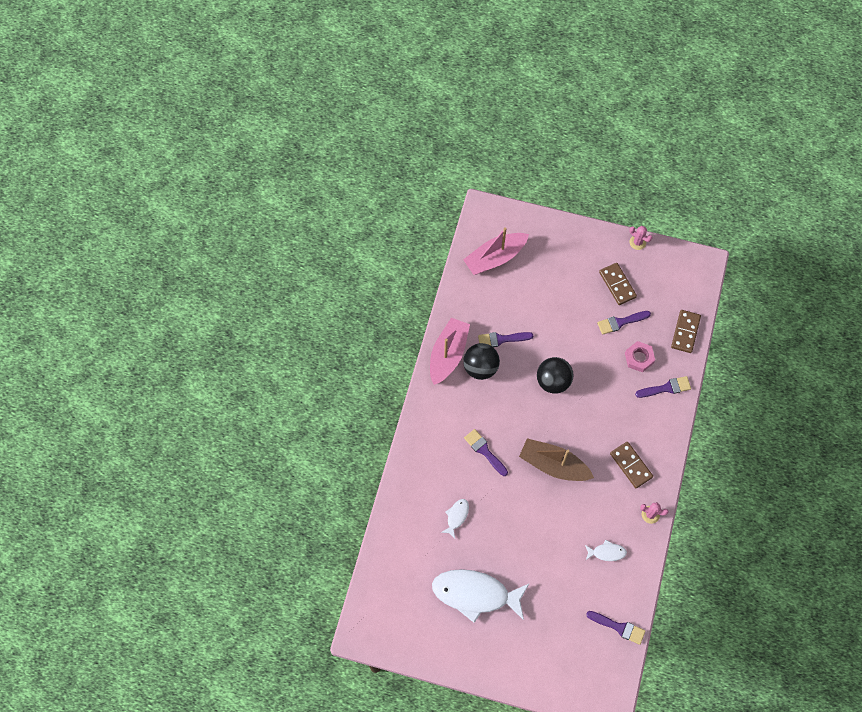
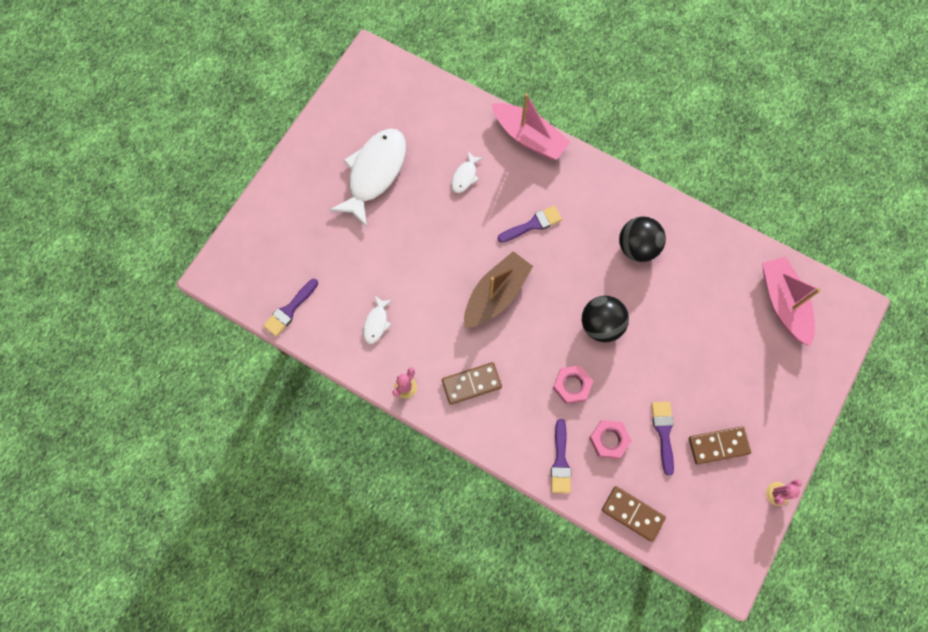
camera: 105 degrees right, 5 degrees up
pink boat [430,318,470,385] -> pink boat moved to [492,93,570,160]
white fish [441,499,469,538] -> white fish turned 75 degrees clockwise [451,151,483,193]
purple brush [478,332,533,347] -> none
none -> pink nut [553,365,593,404]

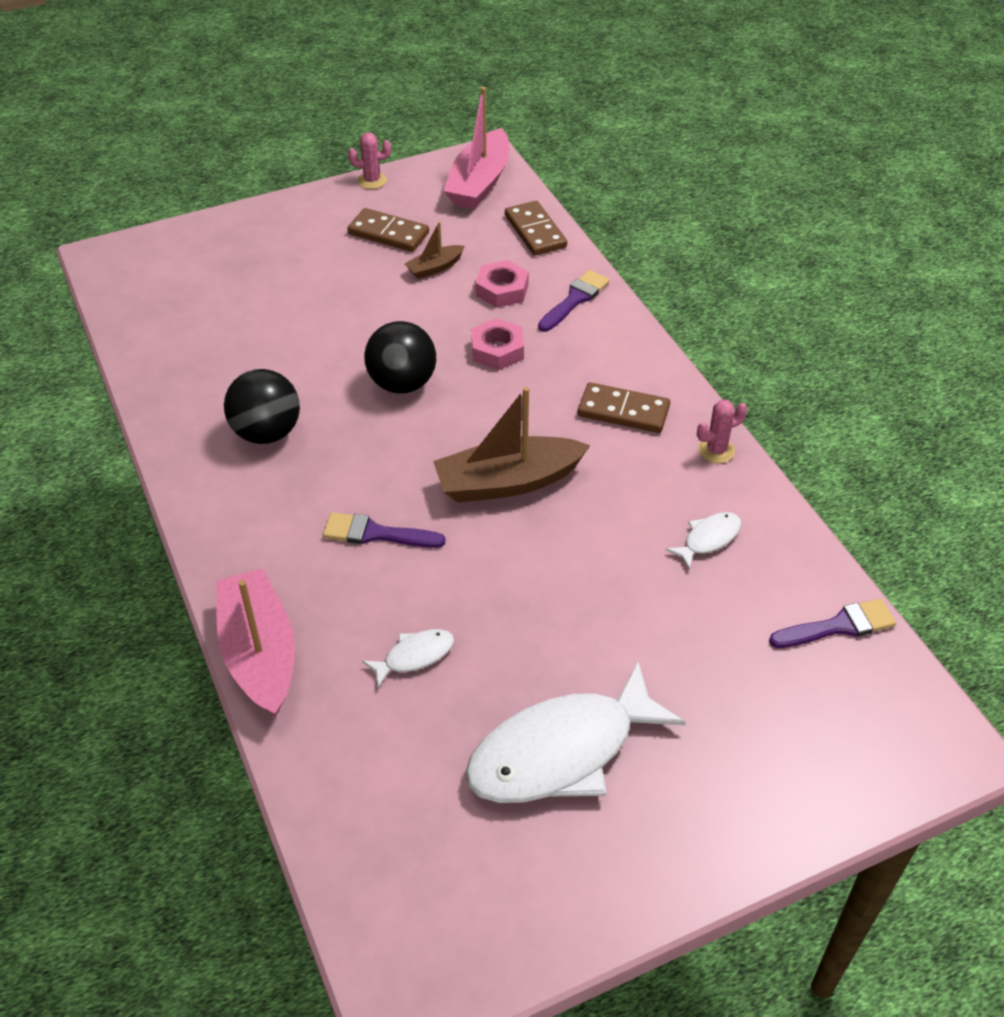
camera: 145 degrees left, 25 degrees down
purple brush [651,402,674,476] -> brown boat [405,222,465,279]
pink boat [762,256,821,347] -> pink boat moved to [444,87,509,209]

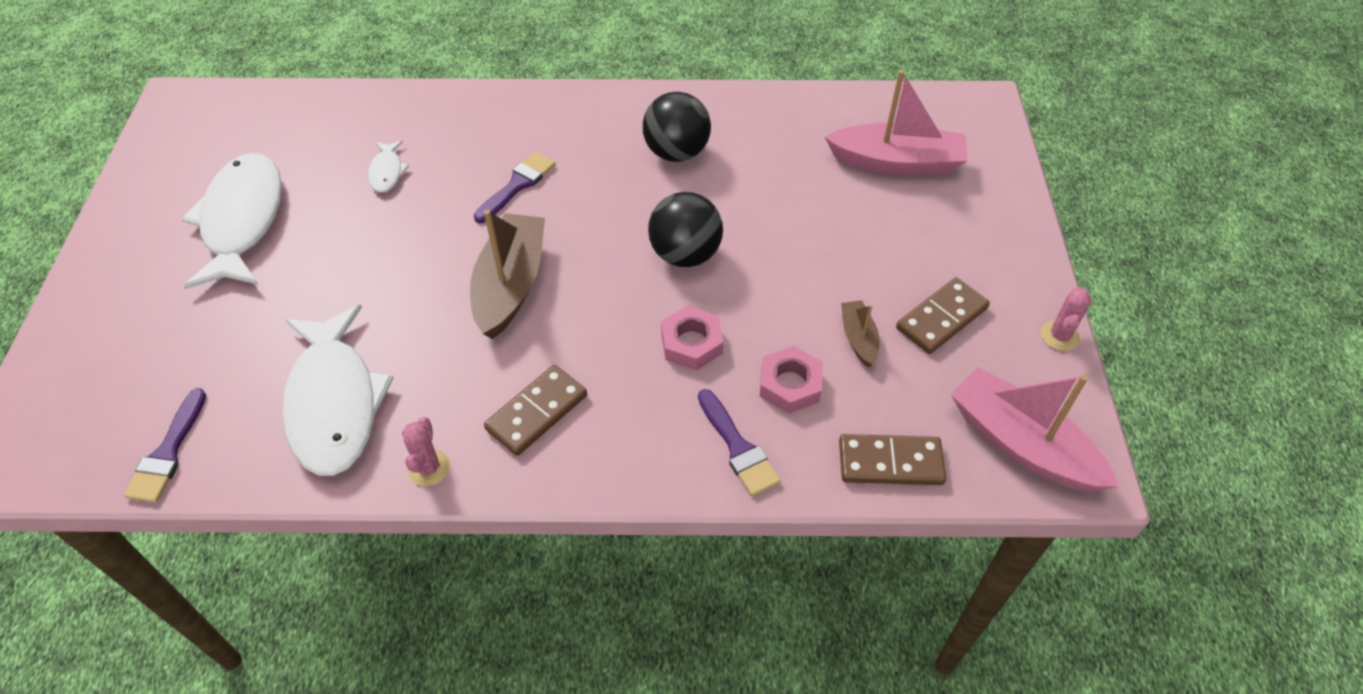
camera: 115 degrees right, 5 degrees up
pink boat [216,569,295,717] -> pink boat moved to [825,70,968,174]
white fish [665,512,741,570] -> white fish [282,305,394,476], size x2.28

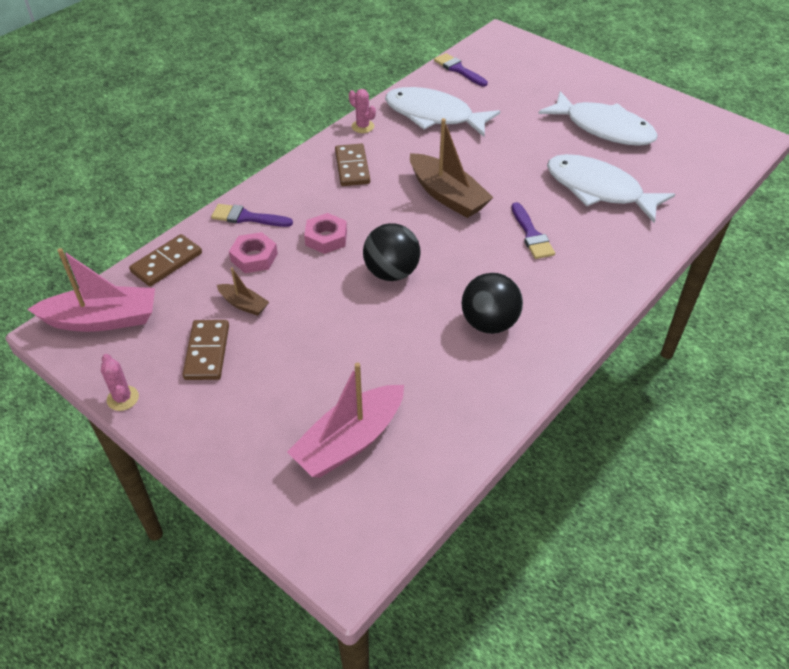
camera: 130 degrees right, 5 degrees down
white fish [368,140,409,193] -> white fish [547,154,675,223], size x2.28

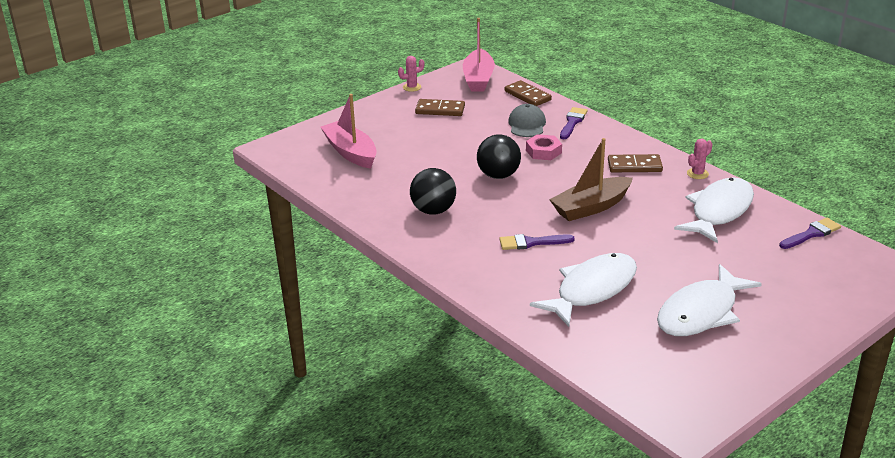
camera: 100 degrees right, 15 degrees down
brown boat [217,268,269,316] -> none
pink nut [229,232,278,273] -> grey cap [508,104,546,137]

